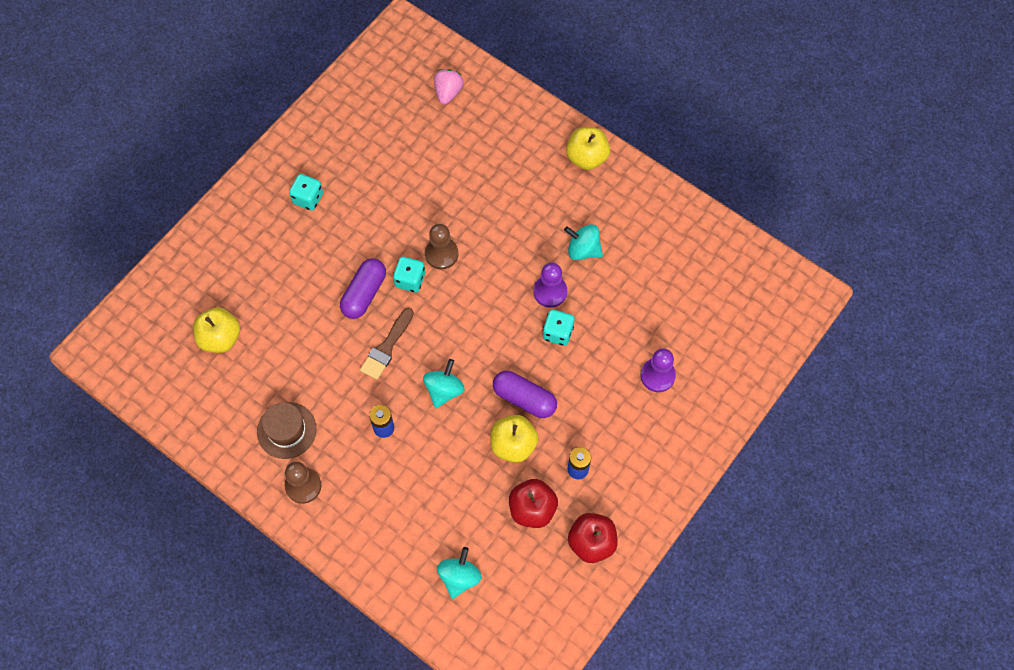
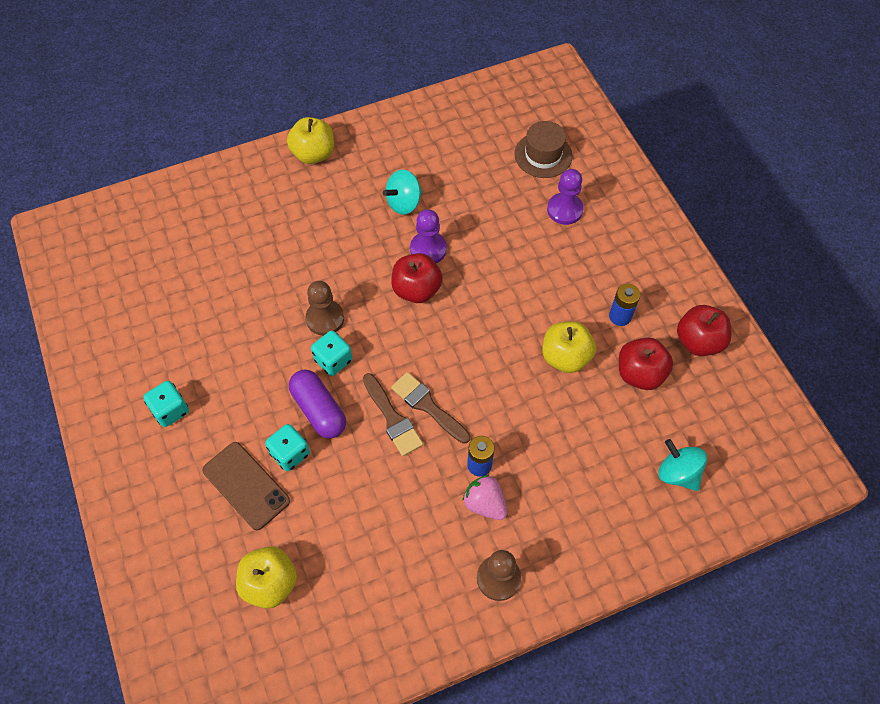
camera: 60 degrees left, 5 degrees down
brown hat [257,402,317,459] -> brown hat moved to [514,121,572,178]
turquoise spinning top [423,359,465,408] -> none
pink strawberry [434,69,464,105] -> pink strawberry moved to [463,475,507,520]
purple capsule [493,371,557,418] -> none
turquoise dice [542,310,574,346] -> turquoise dice moved to [265,424,310,471]
none -> brown phone [202,442,290,530]
none -> red apple [391,253,443,303]
none -> brown brush [391,372,470,444]

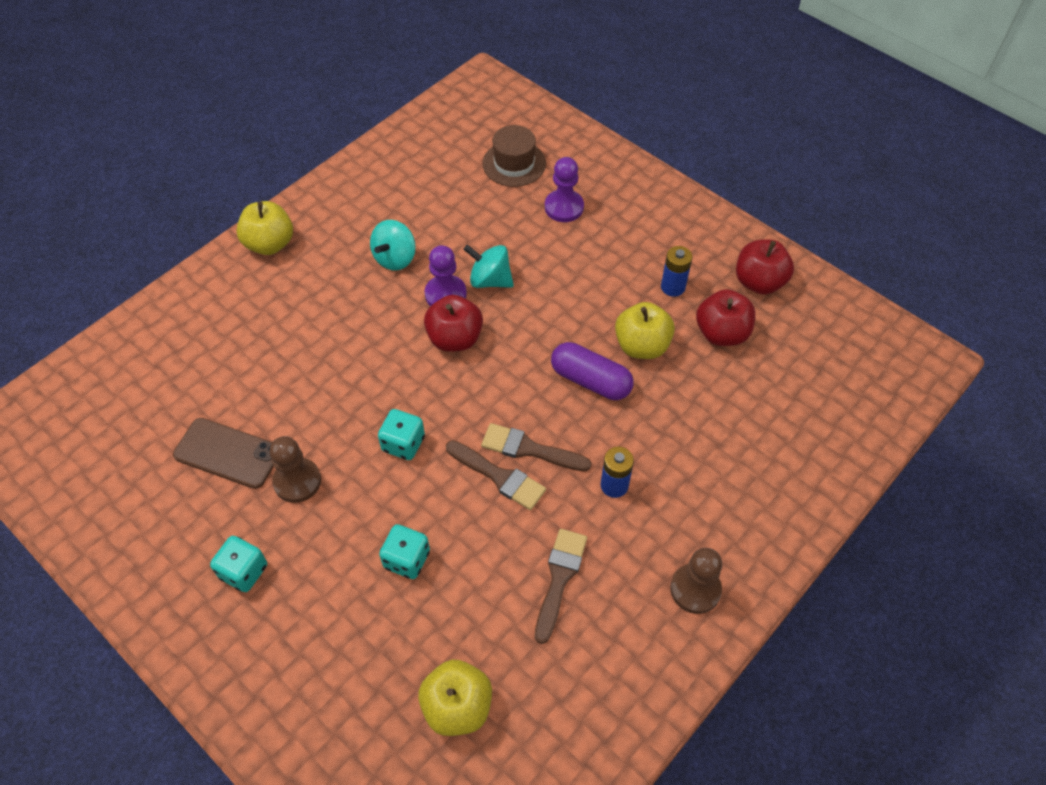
camera: 25 degrees left, 5 degrees down
brown phone [202,442,290,530] -> brown phone moved to [173,418,274,489]
purple capsule [289,370,346,439] -> purple capsule moved to [551,342,634,400]
brown pawn [306,281,344,336] -> brown pawn moved to [269,436,321,503]
pink strawberry [463,475,507,520] -> none
turquoise spinning top [658,439,707,491] -> turquoise spinning top moved to [463,244,514,288]
none -> brown brush [535,529,587,644]

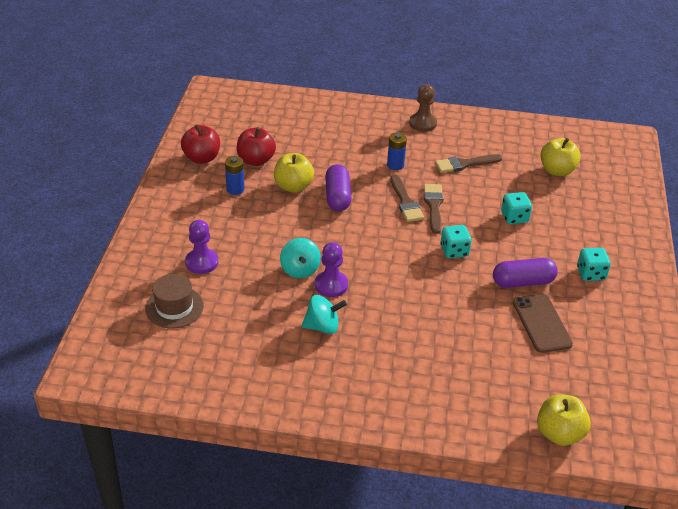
camera: 125 degrees left, 15 degrees down
yellow apple [236,201,293,255] -> yellow apple moved to [537,395,591,446]
brown pawn [269,436,321,503] -> purple capsule [493,258,558,288]
red apple [424,295,483,352] -> none

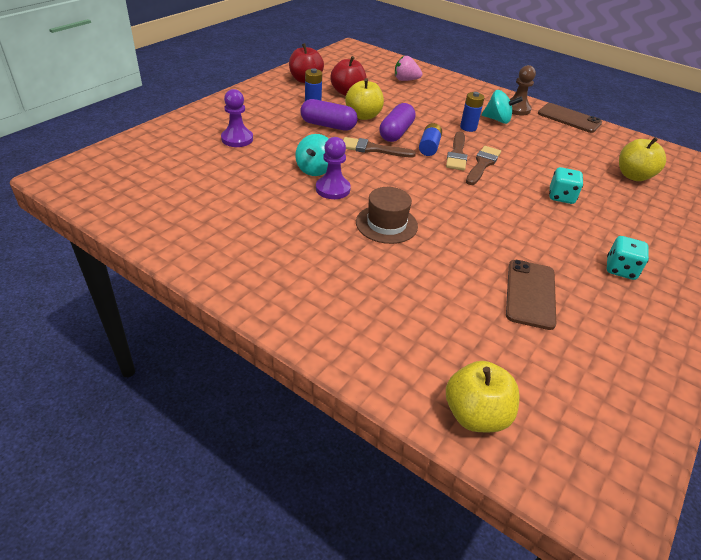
camera: 25 degrees right, 0 degrees up
brown hat [145,274,204,329] -> brown hat moved to [356,187,418,244]
turquoise spinning top [302,295,347,334] -> turquoise spinning top moved to [482,90,523,124]
brown brush [435,154,502,173] -> brown brush moved to [343,137,416,158]
turquoise dice [440,225,472,259] -> none
purple capsule [493,258,558,288] -> purple capsule moved to [300,99,358,131]
none -> pink strawberry [395,56,422,81]
none -> blue battery [419,123,442,156]
none -> brown phone [538,103,602,133]

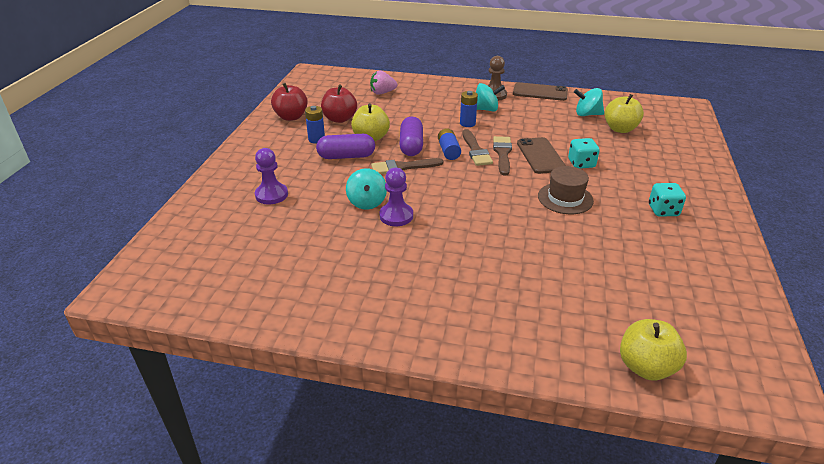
camera: 20 degrees left, 5 degrees down
brown hat [356,187,418,244] -> brown hat moved to [538,166,594,214]
brown phone [506,260,556,330] -> brown phone moved to [517,137,566,174]
none -> turquoise spinning top [574,88,604,116]

